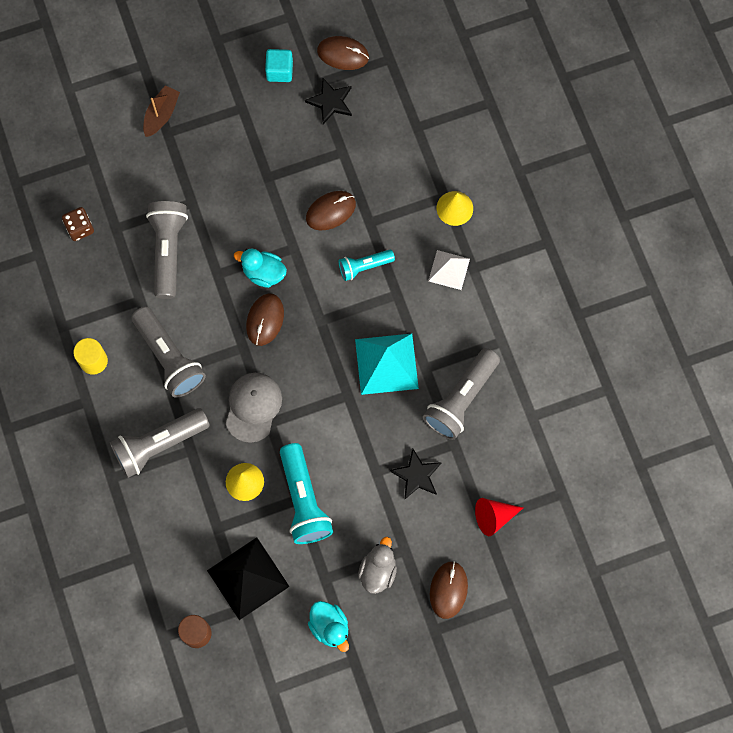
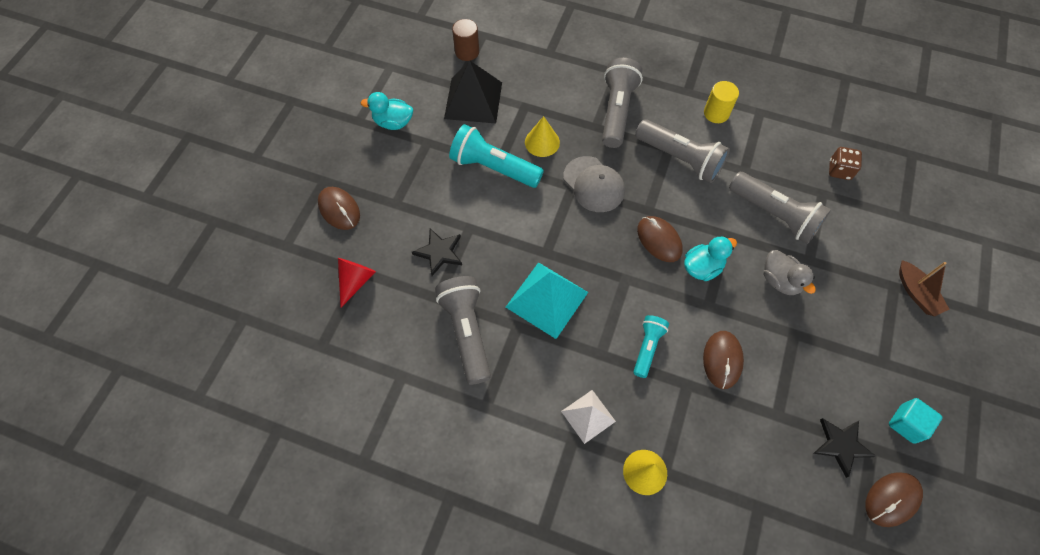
camera: 130 degrees right, 10 degrees down
grey flashlight [131,306,206,398] -> grey flashlight turned 150 degrees counterclockwise [635,119,730,183]
grey duck [358,537,397,594] -> grey duck moved to [764,250,816,295]

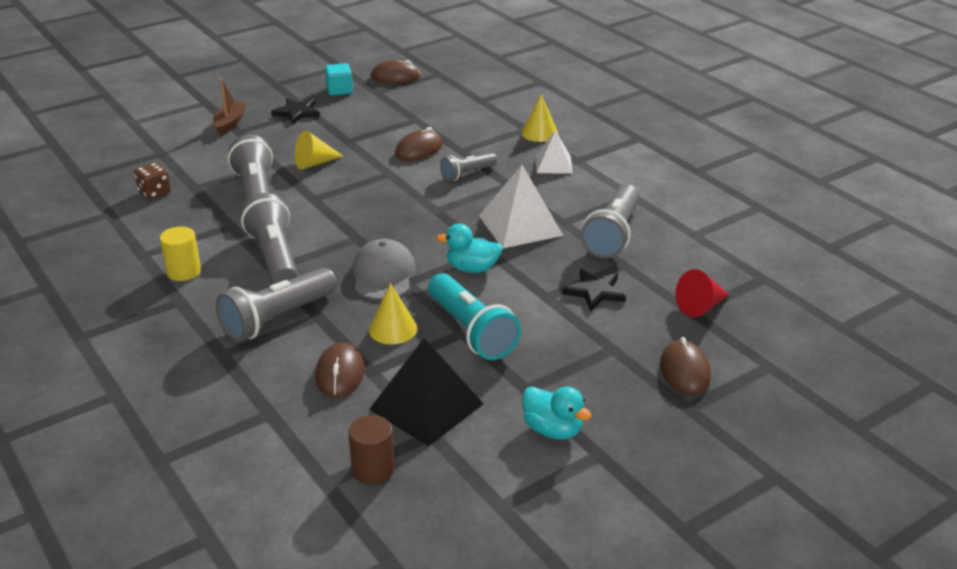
camera: 145 degrees left, 30 degrees down
turquoise pyramid [506,262,588,339] -> white pyramid [479,165,563,248]
turquoise flashlight [633,315,669,378] -> grey flashlight [440,153,497,181]
brown mouse [637,216,683,262] -> brown mouse moved to [315,343,365,398]
turquoise duck [684,236,737,281] -> turquoise duck moved to [436,223,503,273]
grey duck [764,250,816,295] -> yellow cone [295,130,344,170]
black star [813,418,875,478] -> black star moved to [271,98,320,125]

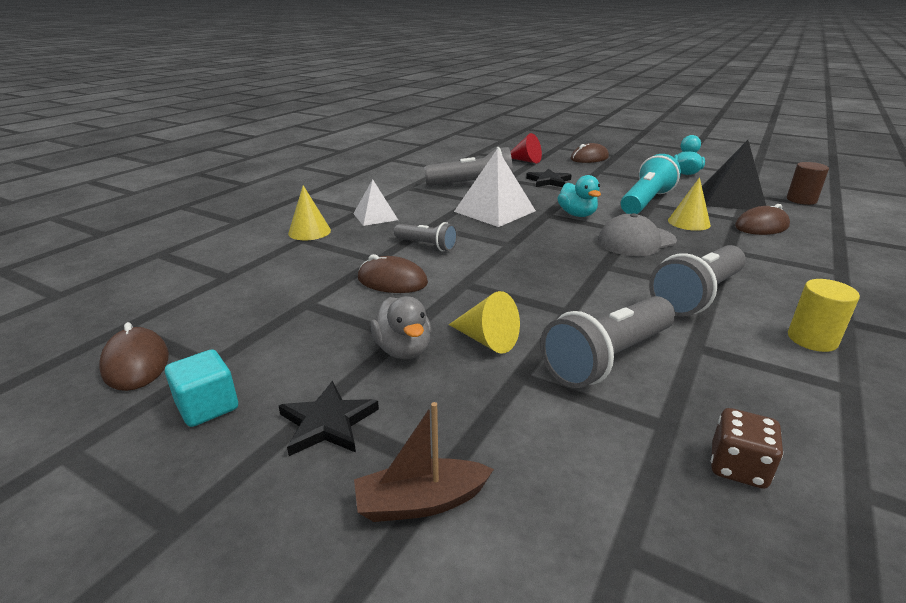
camera: 115 degrees left, 5 degrees down
grey flashlight [216,268,337,342] -> none
none -> grey duck [370,296,432,359]

